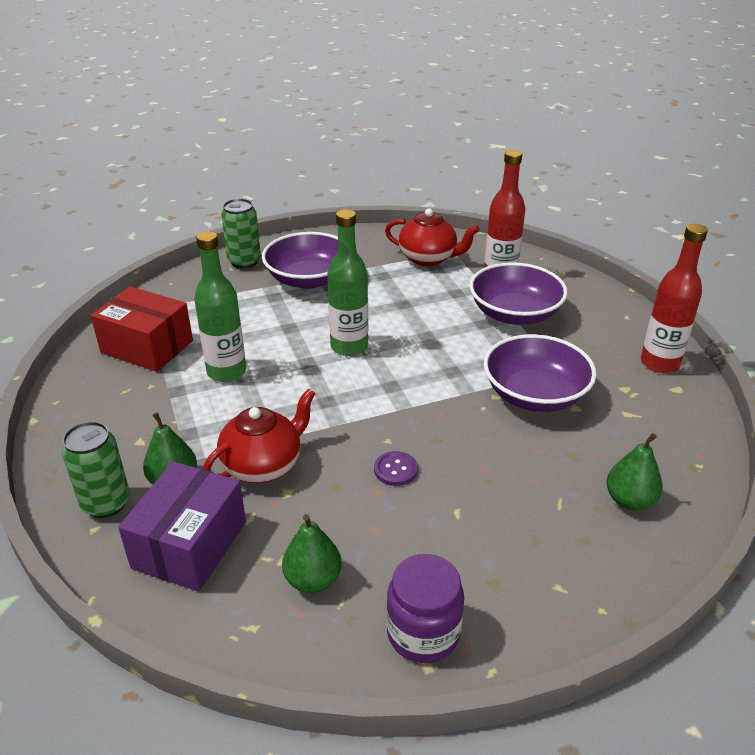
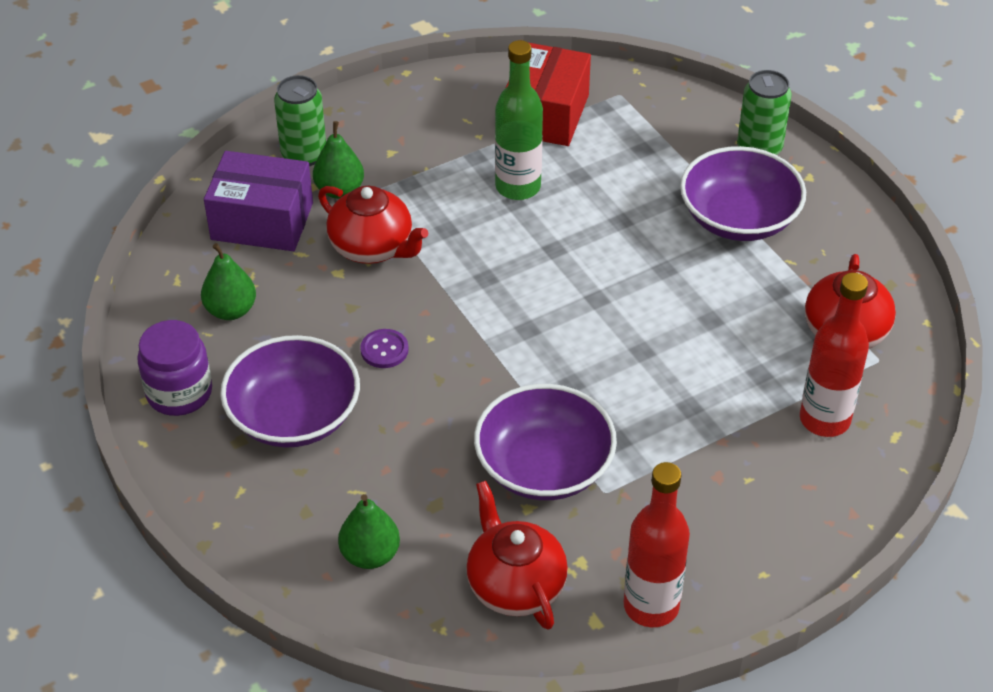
camera: 80 degrees right, 10 degrees up
green bottle [327,209,368,356] -> none
purple bowl [470,262,568,325] -> purple bowl moved to [220,335,360,447]
none -> red teapot [466,481,568,630]

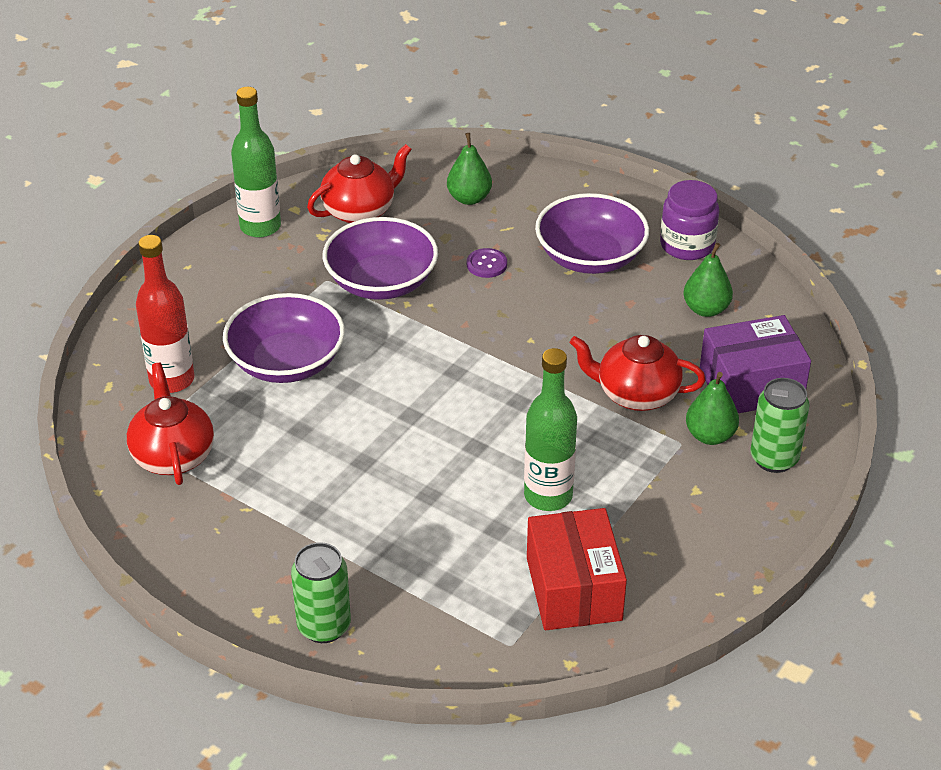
camera: 155 degrees right, 5 degrees down
purple button [360,329,409,368] -> purple button moved to [467,248,507,278]
red teapot [466,481,568,630] -> red teapot turned 75 degrees counterclockwise [307,144,412,223]
red bottle [624,462,690,627] -> green bottle [231,87,281,238]
purple bowl [680,146,806,241] -> purple bowl moved to [223,293,345,383]

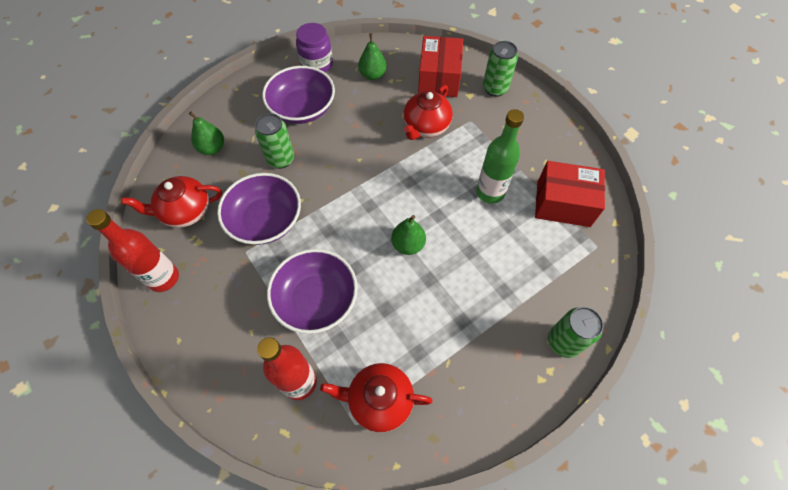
camera: 70 degrees left, 20 degrees up
green bottle [231,87,281,238] -> red bottle [86,209,179,292]
red teapot [307,144,412,223] -> red teapot turned 90 degrees counterclockwise [121,176,222,228]
purple button [467,248,507,278] -> green can [255,113,294,169]
green pear [686,372,739,445] -> green pear moved to [391,215,426,255]
purple box [700,315,811,413] -> red box [418,36,463,97]

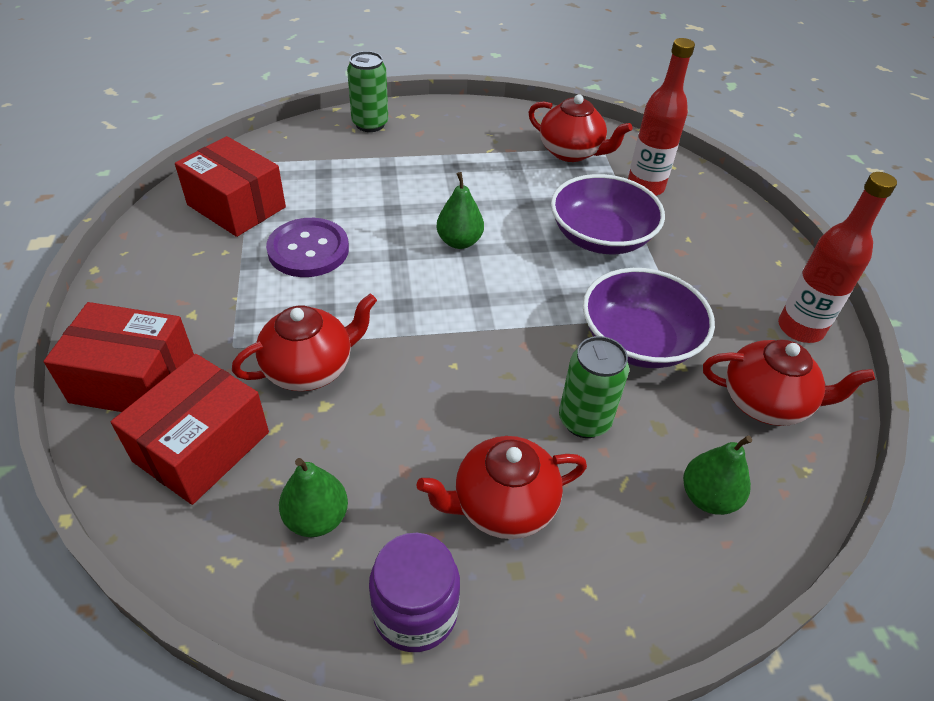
camera: 155 degrees left, 15 degrees down
purple bowl [262,66,335,124] -> red teapot [416,436,587,539]
green bottle [476,109,524,204] -> purple button [266,218,349,277]
green can [483,41,518,97] -> red box [44,302,194,412]

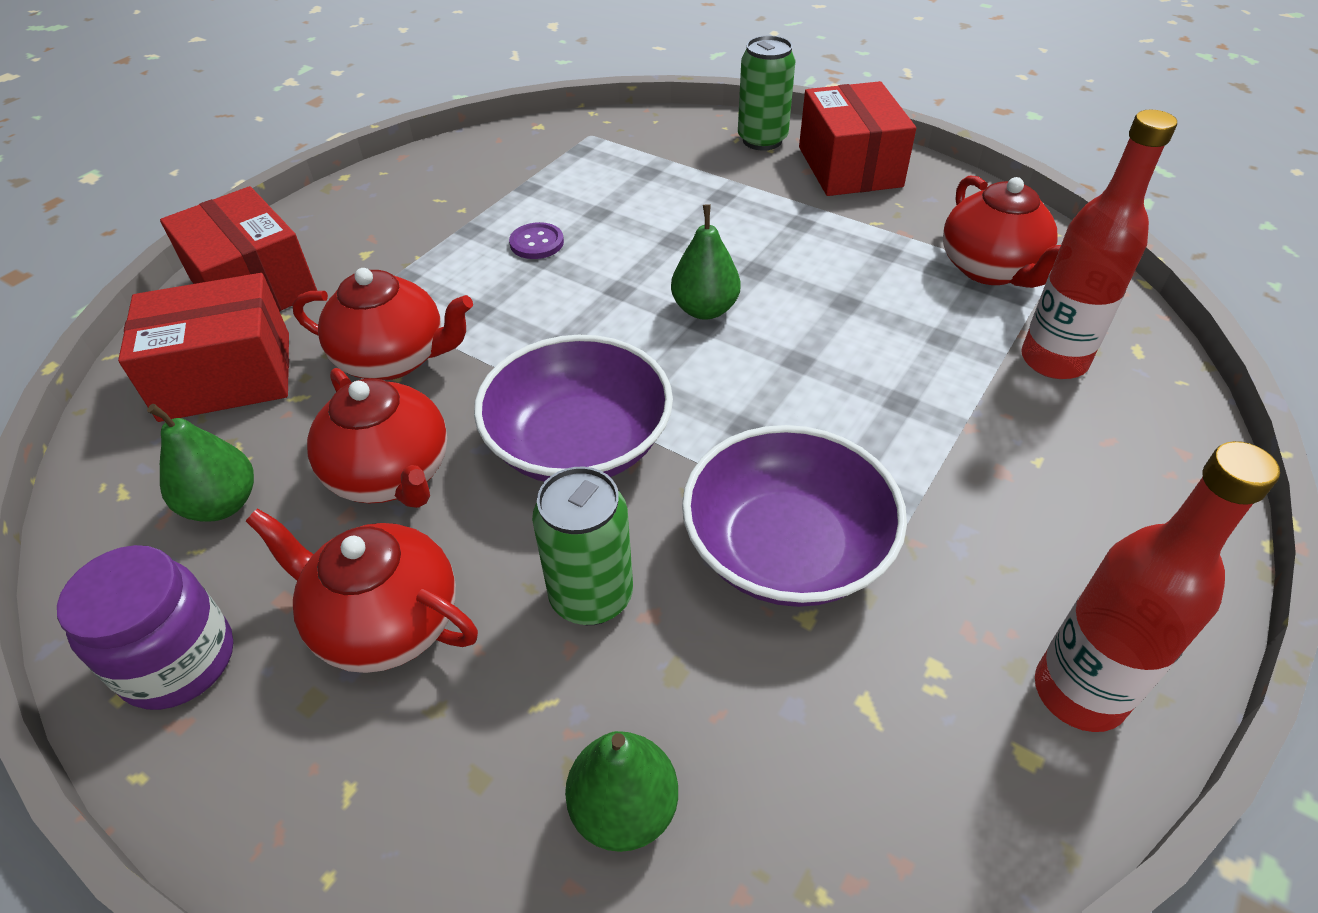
camera: 45 degrees right, 0 degrees up
red box [175,136,286,237] -> red box moved to [799,81,916,196]
purple button [266,218,349,277] -> purple button [509,222,564,259], size x0.52
purple bowl [551,174,665,254] -> purple bowl moved to [474,335,673,482]
red teapot [703,339,875,426] -> red teapot moved to [307,368,447,508]

